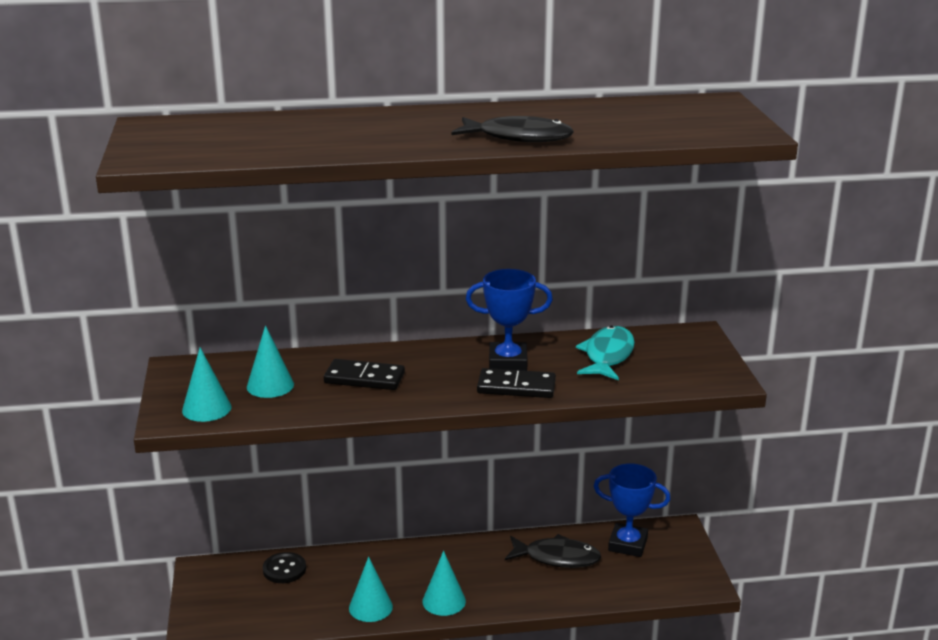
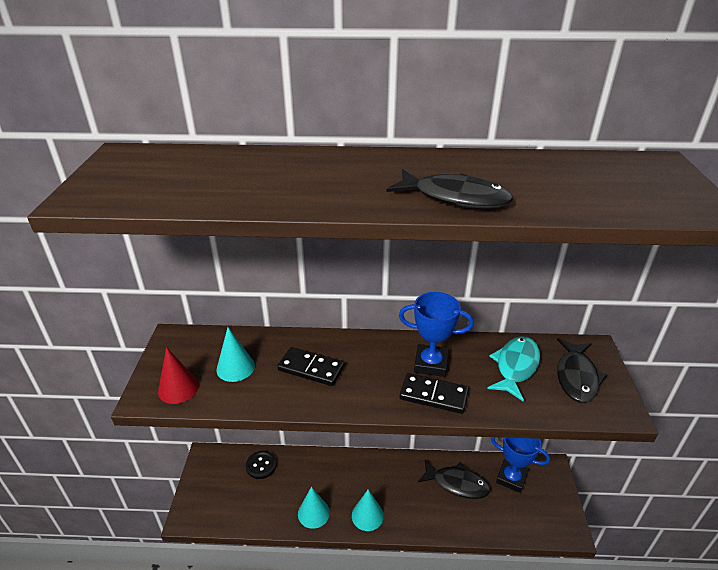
camera: 10 degrees right, 10 degrees up
turquoise cone [182,347,231,422] -> red cone [158,347,199,404]
none -> black fish [557,338,607,403]

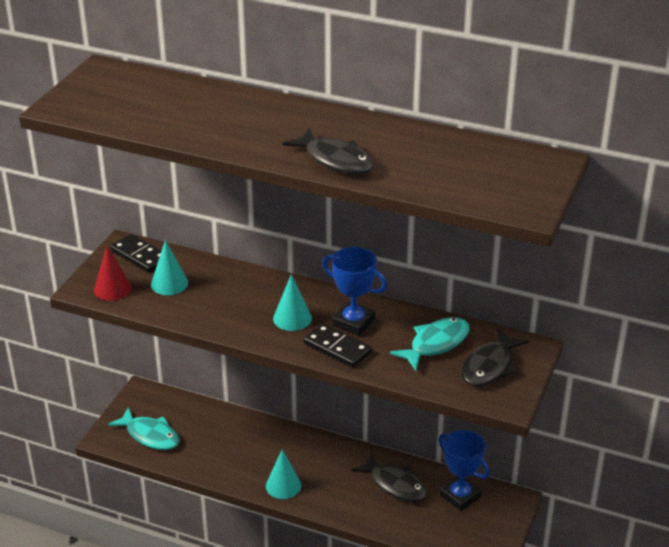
camera: 20 degrees right, 0 degrees up
black button [246,451,277,479] -> none
black domino [277,347,344,386] -> black domino moved to [110,234,161,273]
turquoise cone [298,487,330,529] -> turquoise cone moved to [273,274,312,331]
none -> turquoise fish [108,407,179,450]

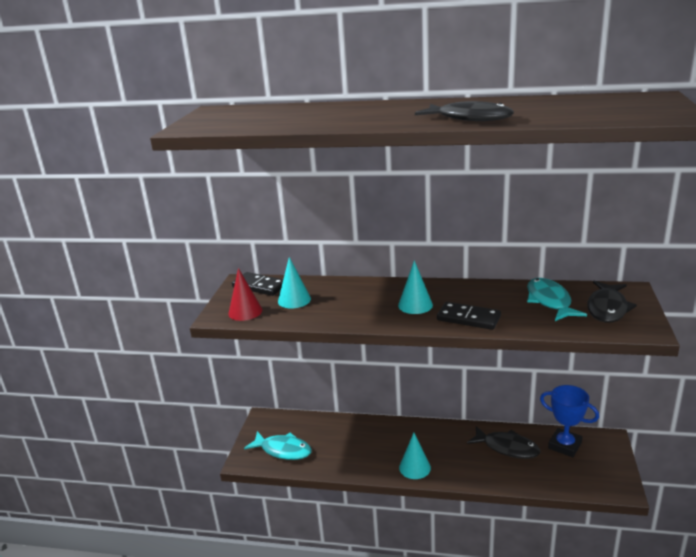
camera: 10 degrees left, 10 degrees down
blue trophy [322,247,387,336] -> none
turquoise fish [390,317,470,371] -> turquoise fish turned 45 degrees counterclockwise [527,278,587,321]

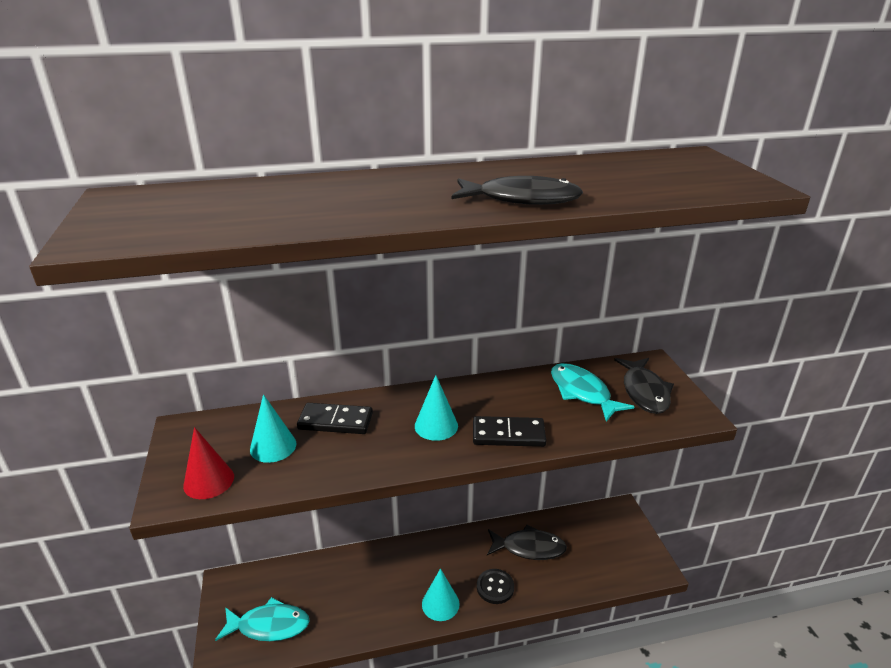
camera: 25 degrees left, 5 degrees up
black domino [232,272,283,296] -> black domino moved to [297,403,373,434]
blue trophy [540,385,599,457] -> none
none -> black button [477,569,514,604]

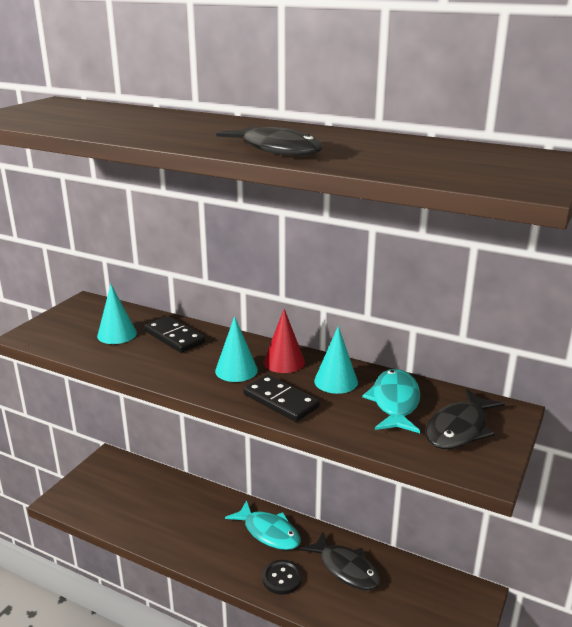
camera: 40 degrees right, 5 degrees down
red cone [183,427,234,499] -> red cone moved to [264,309,305,373]
turquoise fish [215,597,310,641] -> turquoise fish moved to [225,500,301,550]
turquoise cone [422,568,460,621] -> turquoise cone moved to [314,326,358,394]

